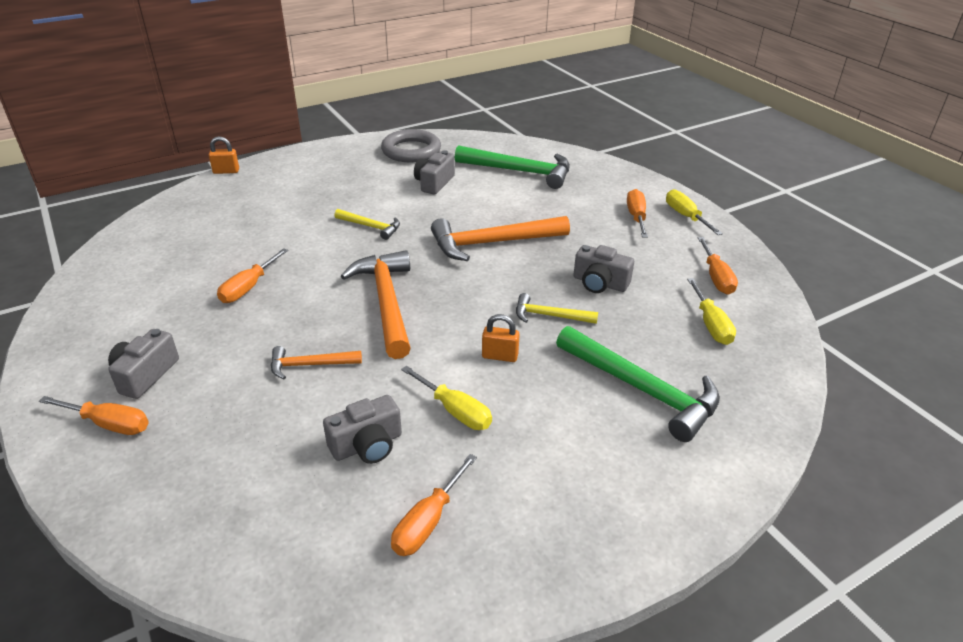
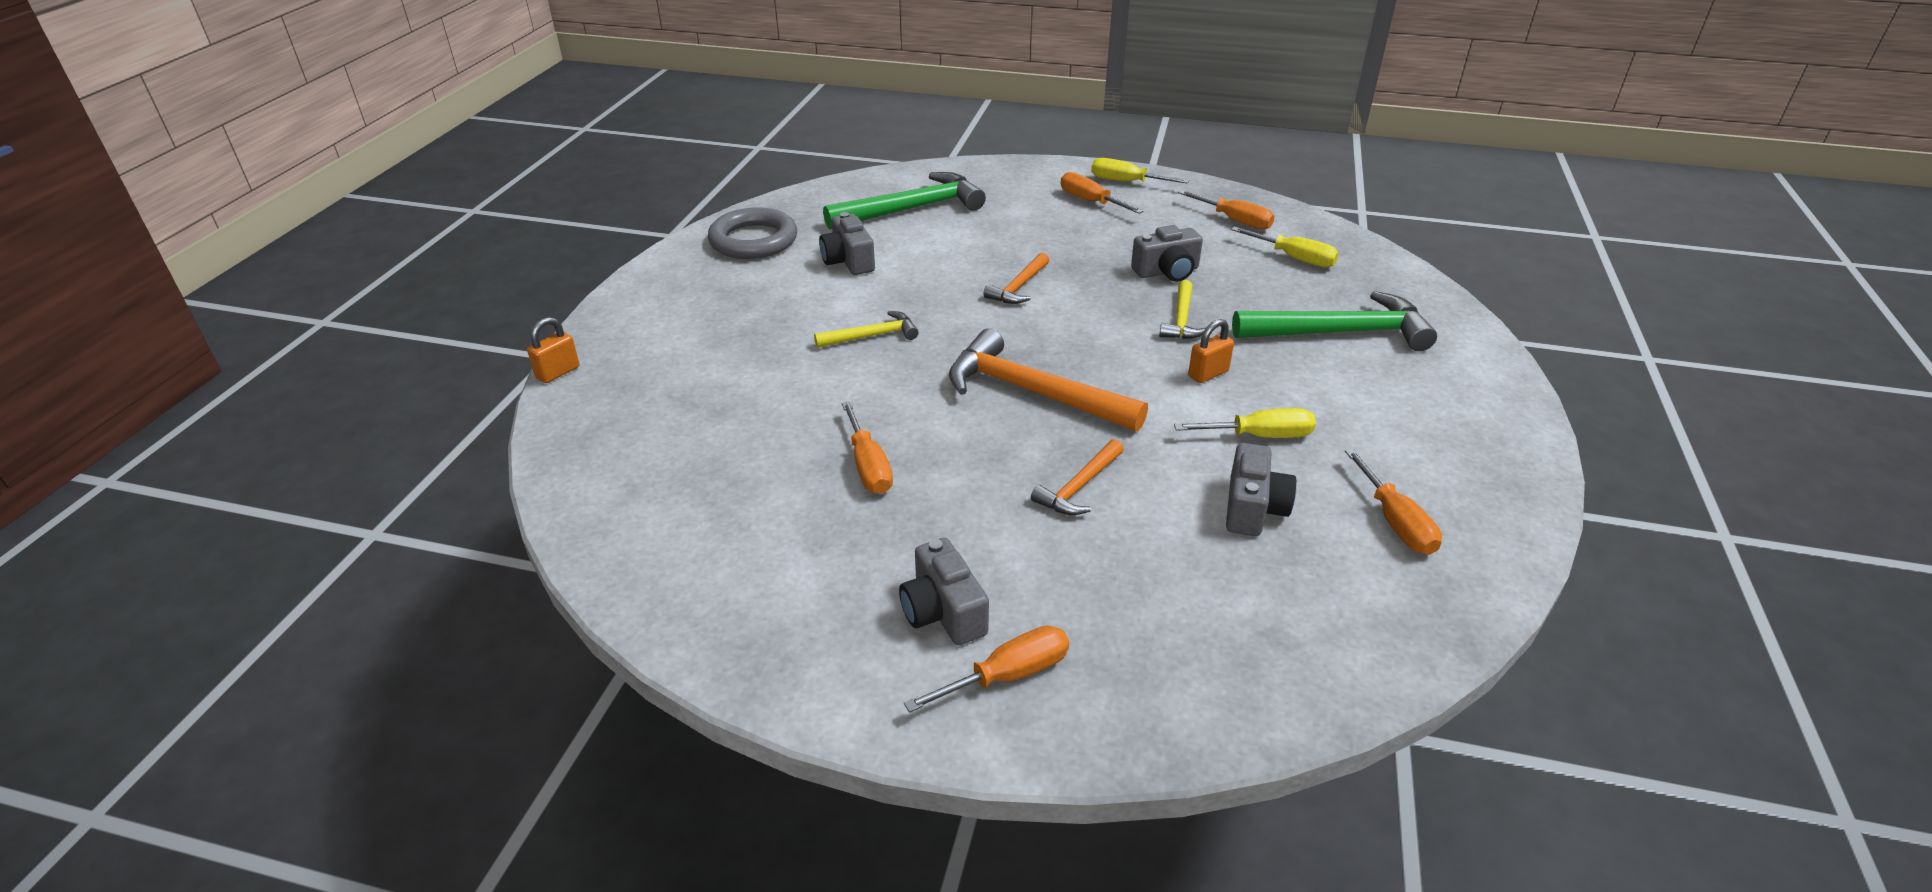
camera: 45 degrees left, 0 degrees up
orange hammer [431,216,570,261] -> orange hammer [983,253,1049,304], size x0.53
yellow hammer [516,293,598,324] -> yellow hammer turned 45 degrees counterclockwise [1159,280,1206,339]

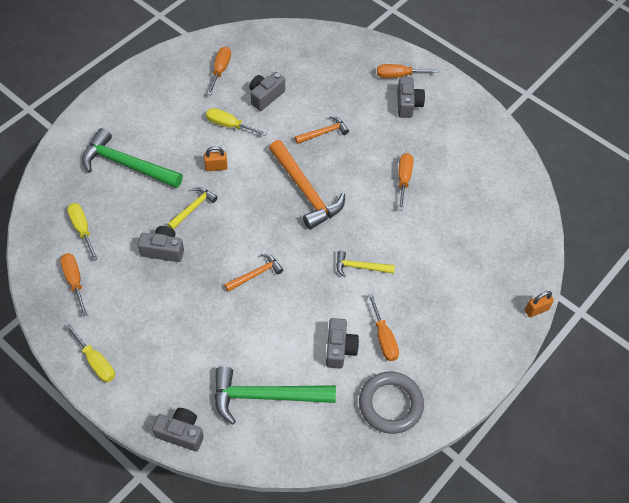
camera: 155 degrees left, 20 degrees up
orange screwdriver [1061,172,1144,214] -> orange screwdriver moved to [368,293,399,361]
none -> grey camera [152,408,204,451]

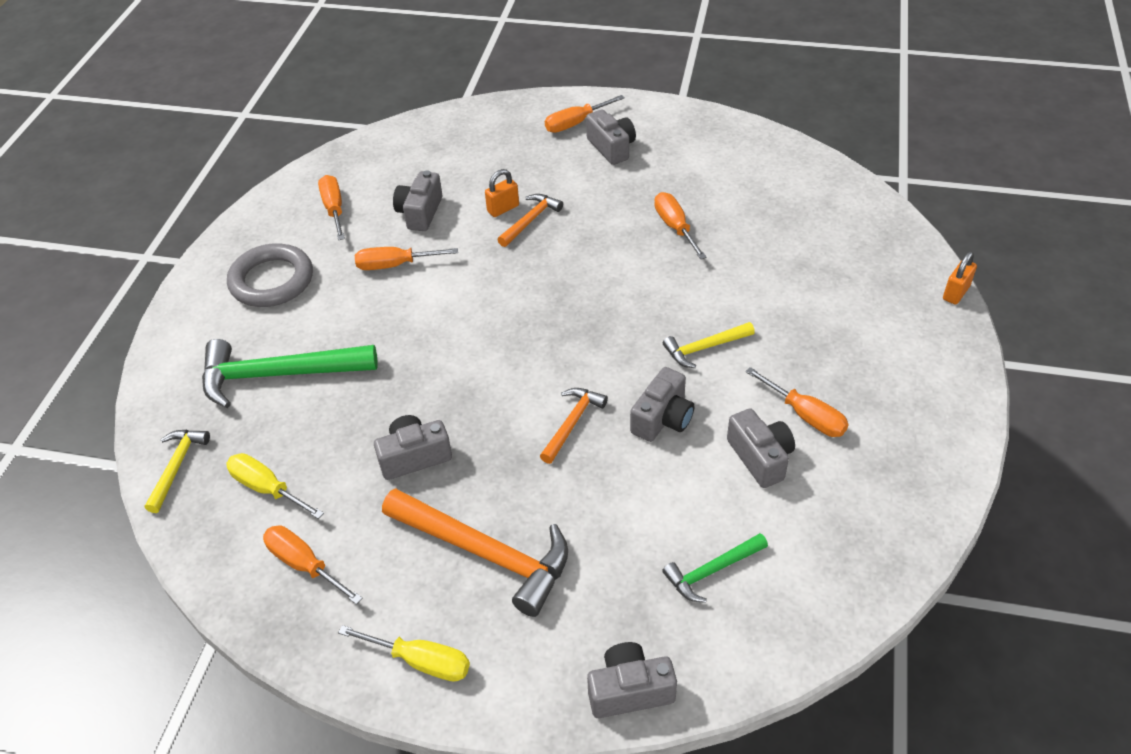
camera: 25 degrees left, 10 degrees down
yellow hammer [167,187,218,230] -> yellow hammer moved to [145,430,210,513]
orange padlock [204,146,228,171] -> orange padlock moved to [485,169,519,217]
yellow screwdriver [206,108,267,136] -> orange screwdriver [355,247,458,270]
green hammer [215,366,336,425] -> green hammer [662,533,768,603], size x0.53
orange hammer [269,140,345,229] -> orange hammer moved to [382,488,568,617]
grey ring [359,372,424,434] -> grey ring moved to [227,243,313,307]
none -> grey camera [630,367,695,442]

